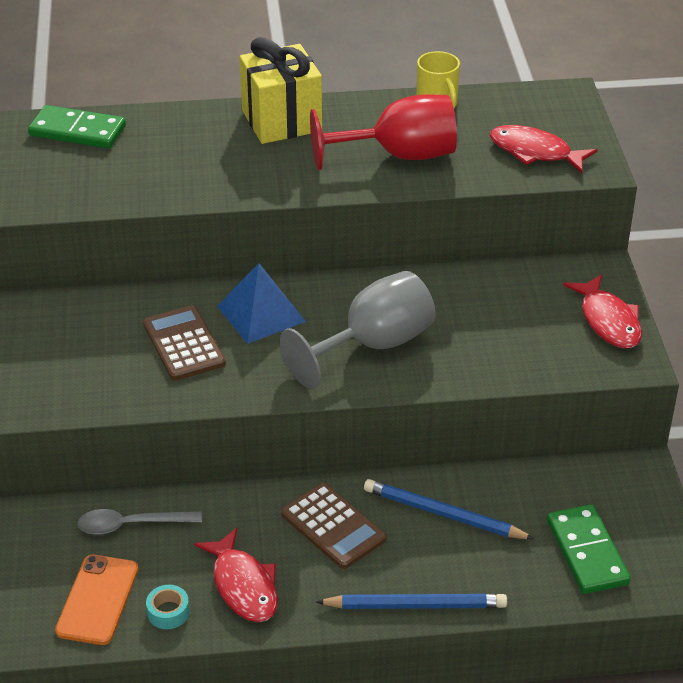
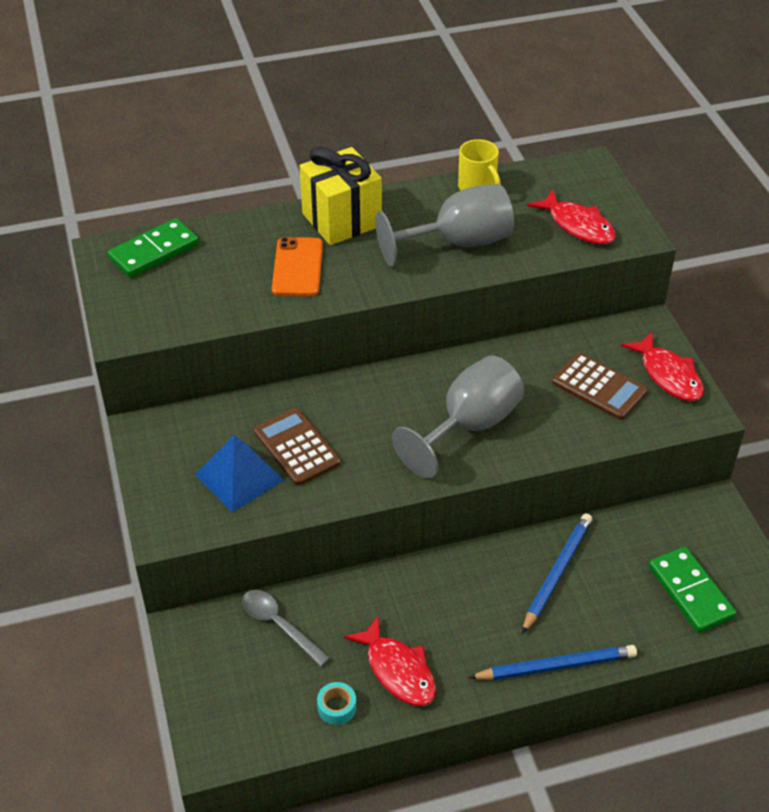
camera: 10 degrees left, 5 degrees up
green domino [28,105,126,149] -> green domino turned 45 degrees counterclockwise [108,218,199,278]
orange phone [55,555,138,645] -> orange phone moved to [272,237,323,296]
grey spoon [77,509,202,535] -> grey spoon turned 60 degrees clockwise [242,590,330,667]
blue pyramid [217,263,306,344] -> blue pyramid moved to [195,435,284,513]
brown calculator [281,483,386,569] -> brown calculator moved to [552,353,648,420]
red goblet [310,95,457,170] -> grey goblet [375,184,514,267]
blue pencil [364,479,534,539] -> blue pencil turned 105 degrees clockwise [522,513,592,634]
red fish [490,125,597,173] -> red fish turned 150 degrees counterclockwise [527,189,616,244]

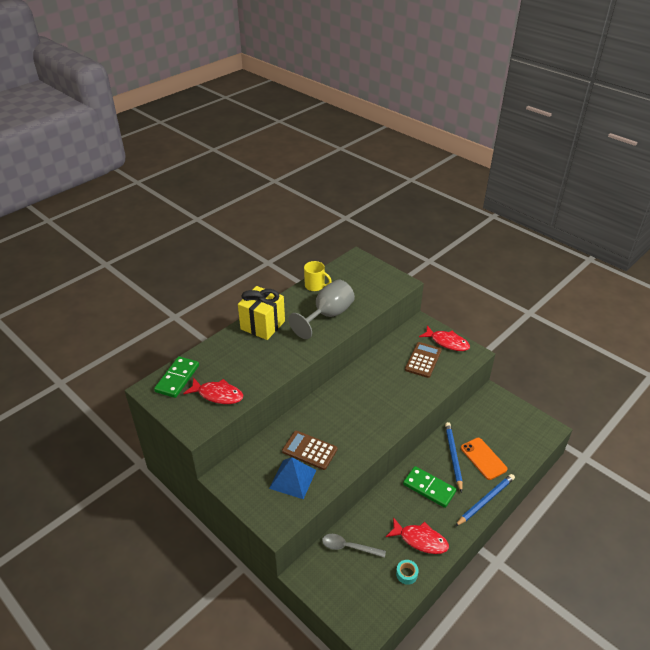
camera: 30 degrees left, 5 degrees down
orange phone [272,237,323,296] -> orange phone moved to [461,438,508,480]
grey goblet [392,355,524,478] -> none
red fish [527,189,616,244] -> red fish moved to [183,377,243,404]
brown calculator [552,353,648,420] -> brown calculator turned 75 degrees counterclockwise [405,342,442,378]
green domino [649,547,736,633] -> green domino moved to [403,466,457,508]

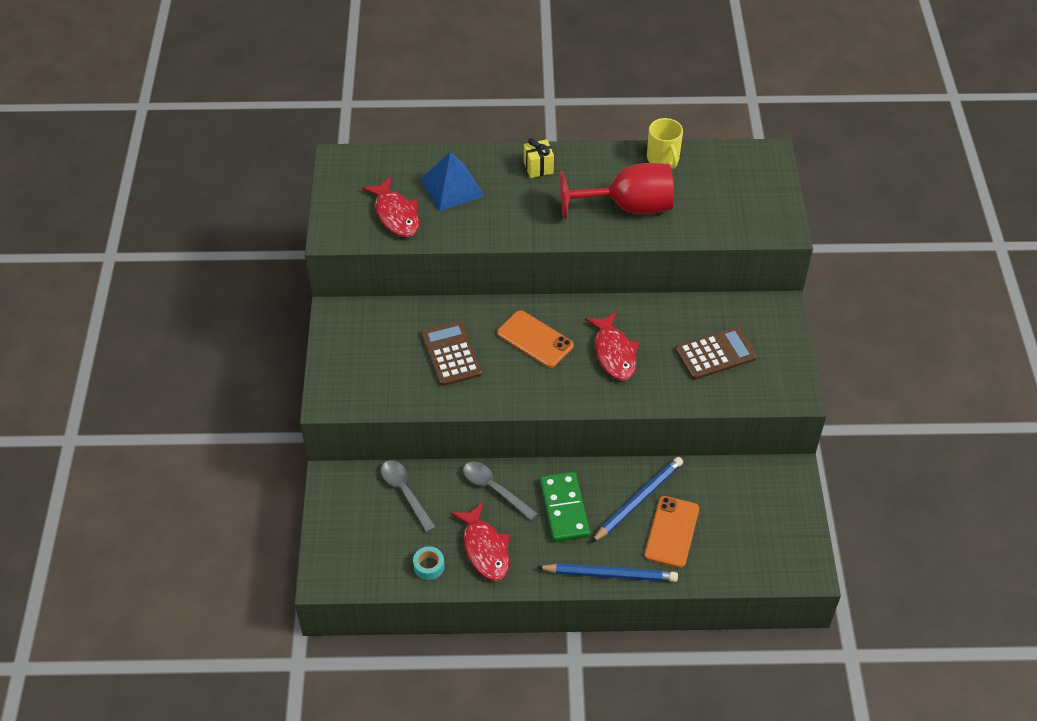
camera: 45 degrees right, 10 degrees up
green domino [154,356,199,398] -> none
yellow gift [238,286,285,340] -> yellow gift [524,138,554,178], size x0.48
blue pyramid [269,457,316,499] -> blue pyramid moved to [420,152,484,211]
grey goblet [289,280,355,339] -> red goblet [560,163,674,219]
red fish [419,325,470,351] -> red fish moved to [585,312,639,380]
none -> grey spoon [463,462,538,520]
none -> orange phone [497,310,574,368]

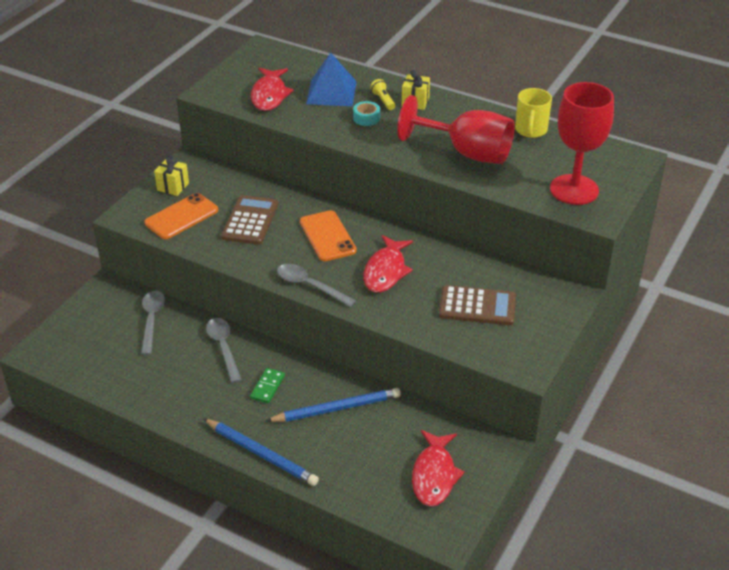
camera: 30 degrees right, 10 degrees down
turquoise tape [413,547,444,580] -> turquoise tape moved to [353,101,380,126]
red fish [451,502,510,581] -> red fish moved to [412,430,465,506]
green domino [540,472,590,542] -> green domino [250,368,285,403], size x0.55
orange phone [645,496,699,568] -> orange phone moved to [144,193,218,239]
none -> yellow gift [154,155,189,196]
none -> grey spoon [277,264,356,307]
none -> yellow flashlight [370,79,395,110]
none -> red goblet [550,82,614,205]

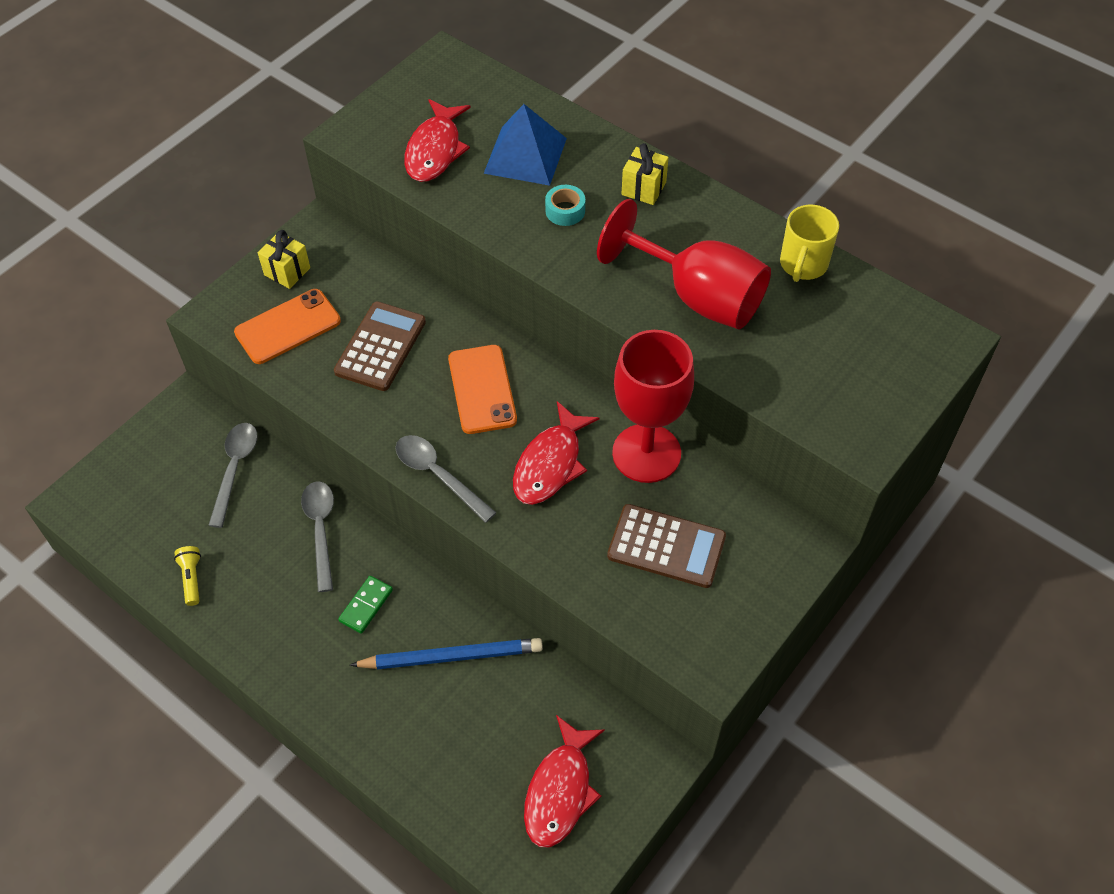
camera: 10 degrees right, 15 degrees up
blue pencil [203,418,319,486] -> none
yellow flashlight [370,79,395,110] -> yellow flashlight moved to [174,546,201,606]
red goblet [550,82,614,205] -> red goblet moved to [612,330,694,483]

